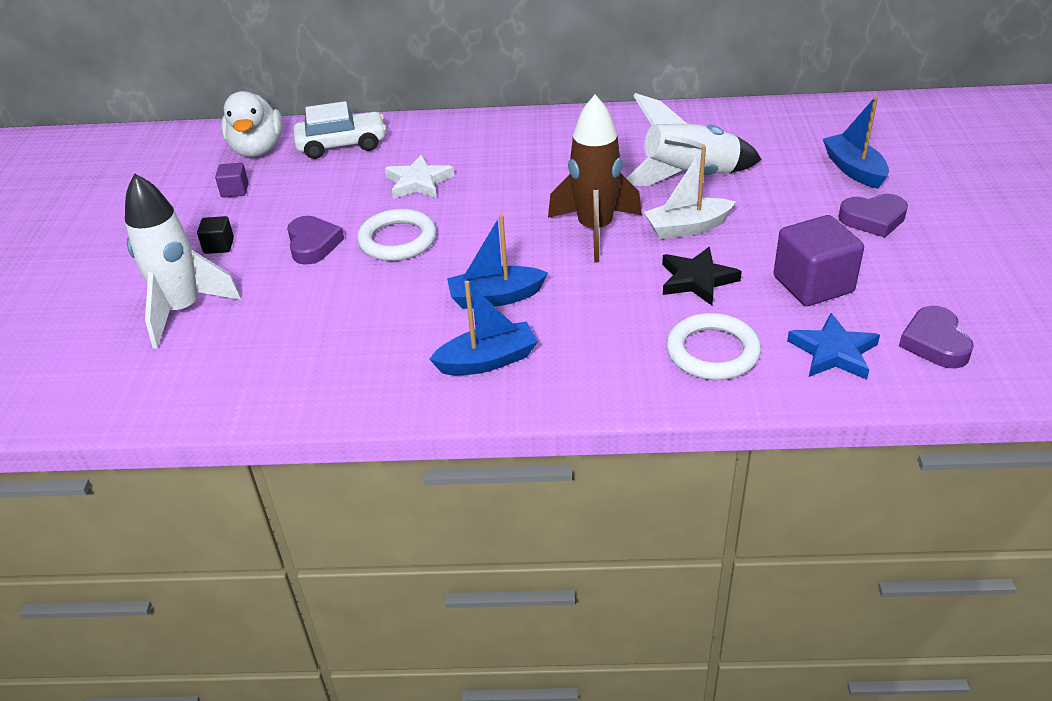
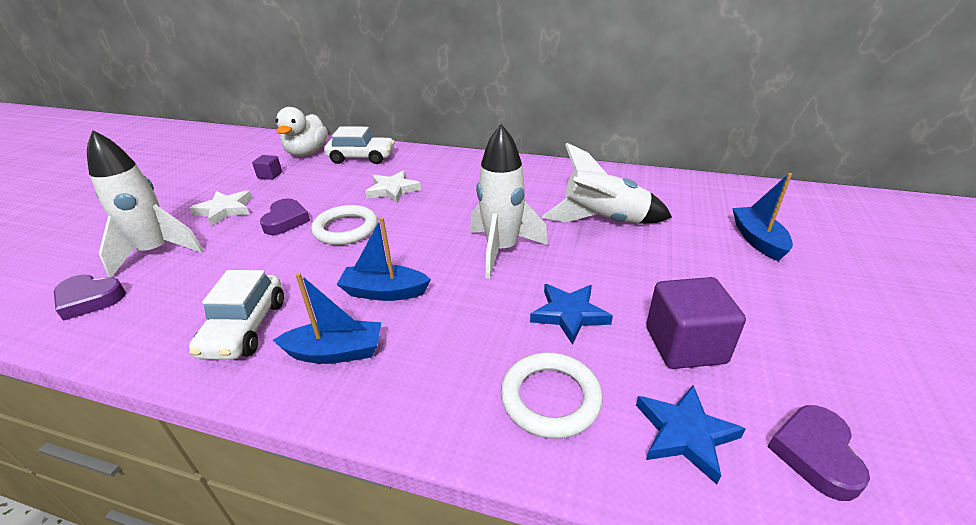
camera: 15 degrees right, 5 degrees down
black cube [197,216,234,254] -> white star [190,190,252,226]
brown rocket [548,95,642,262] -> white rocket [470,124,548,279]
white boat [644,146,736,239] -> none
black star [662,247,742,305] -> blue star [530,284,613,345]
purple heart [838,194,908,238] -> purple heart moved to [54,275,126,321]
none -> white car [189,270,284,360]

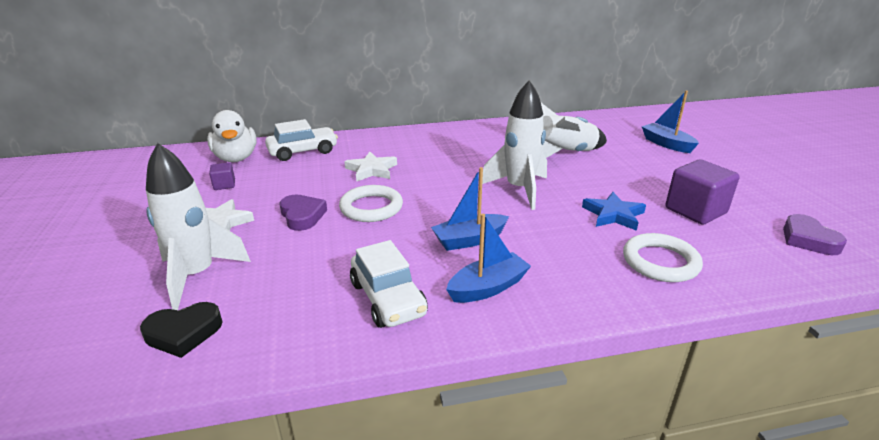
camera: 30 degrees left, 5 degrees down
purple heart [54,275,126,321] -> black heart [140,302,222,358]
blue star [636,385,745,484] -> none

